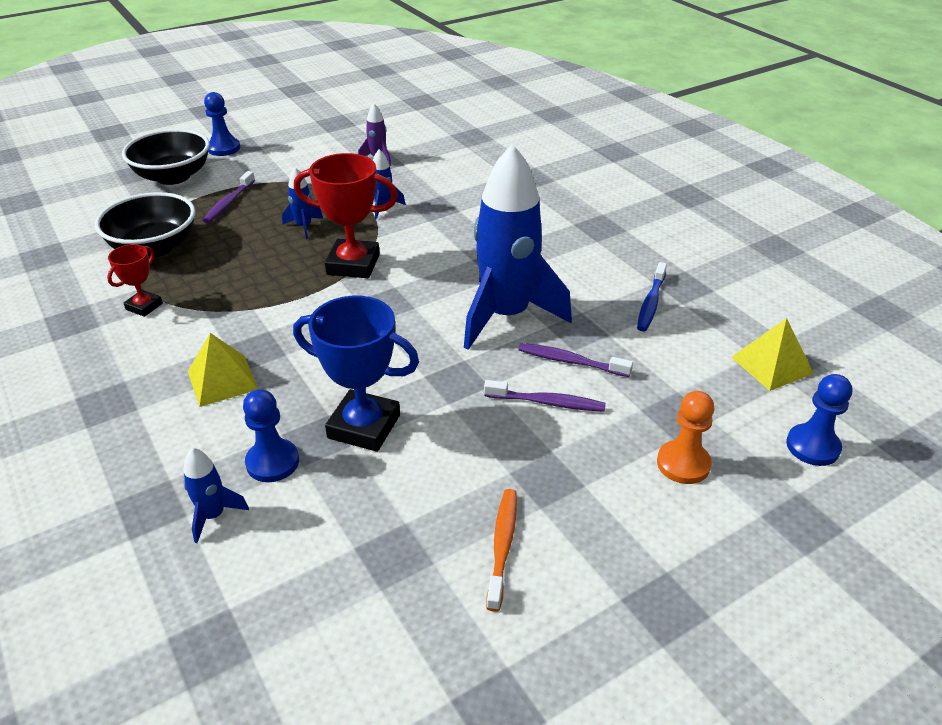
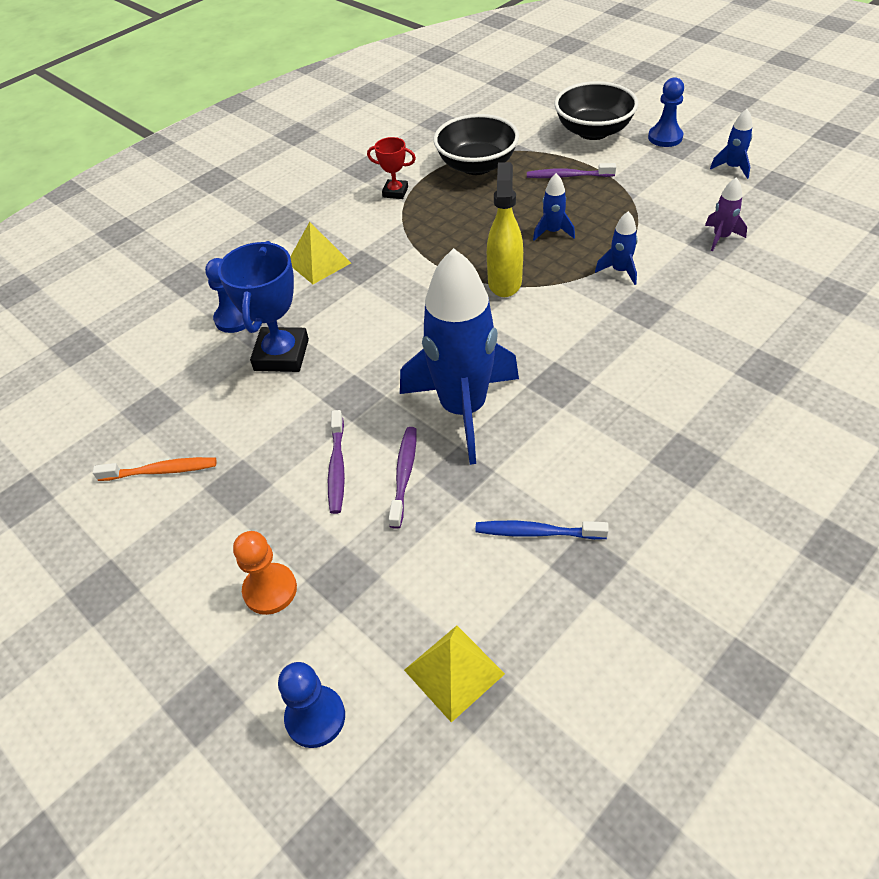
camera: 80 degrees right, 10 degrees up
blue rocket [183,448,249,543] -> blue rocket moved to [710,109,752,179]
red trophy [294,153,398,278] -> yellow spray bottle [487,162,523,297]

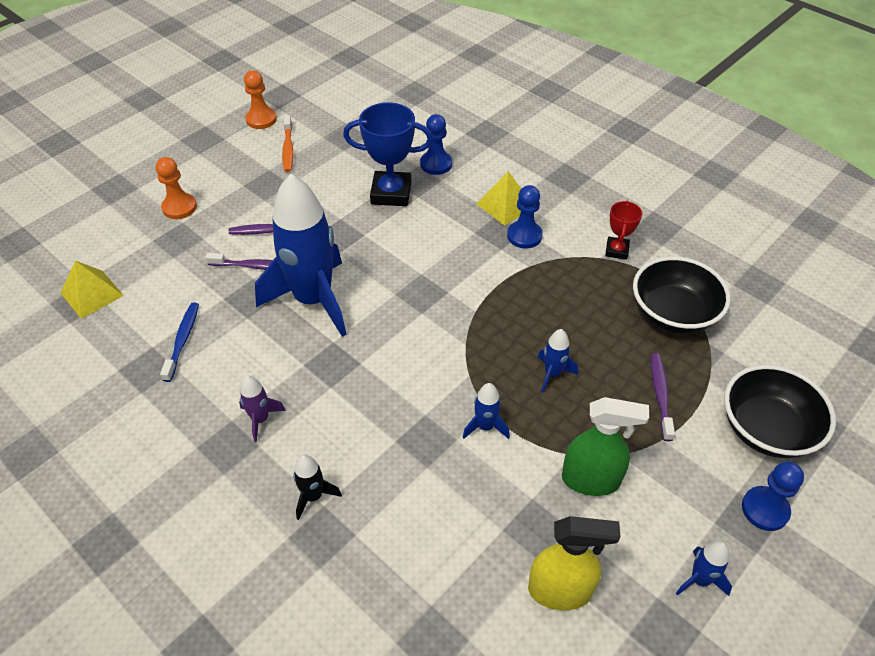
camera: 85 degrees right, 0 degrees up
blue pawn [278,662,345,748] -> blue pawn moved to [507,185,543,249]
yellow spray bottle [487,162,523,297] -> yellow spray bottle moved to [528,516,621,610]
purple rocket [705,177,747,251] -> purple rocket moved to [239,376,286,442]
none -> orange pawn [244,70,277,129]
none -> black rocket [293,455,342,520]
none -> green spray bottle [562,397,649,496]

